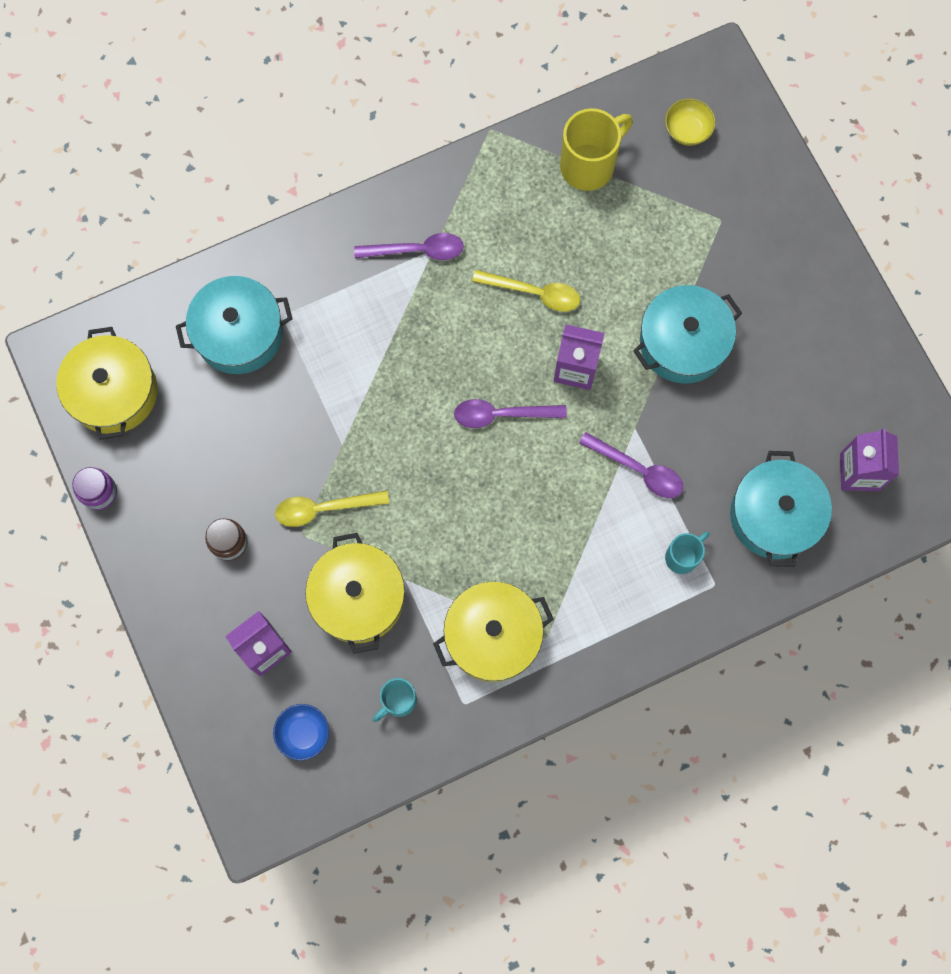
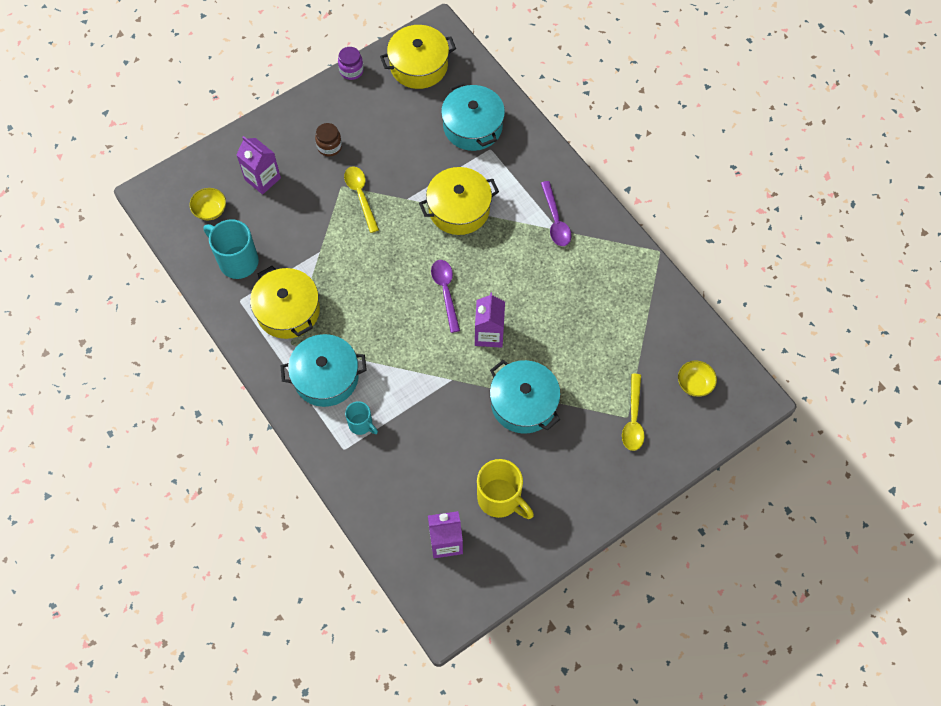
camera: 80 degrees right, 10 degrees down
blue bowl [273,704,329,761] -> yellow bowl [190,188,226,221]
yellow pot [305,533,405,654] -> yellow pot moved to [419,167,499,235]
turquoise mug [373,678,417,722] -> turquoise mug [204,219,259,279], size x1.75
yellow spoon [472,270,580,312] -> yellow spoon moved to [622,374,644,451]
yellow mug [560,108,633,191] -> yellow mug moved to [477,459,534,519]
purple spoon [579,432,683,498] -> none
turquoise pot [730,451,832,567] -> turquoise pot moved to [281,334,367,407]

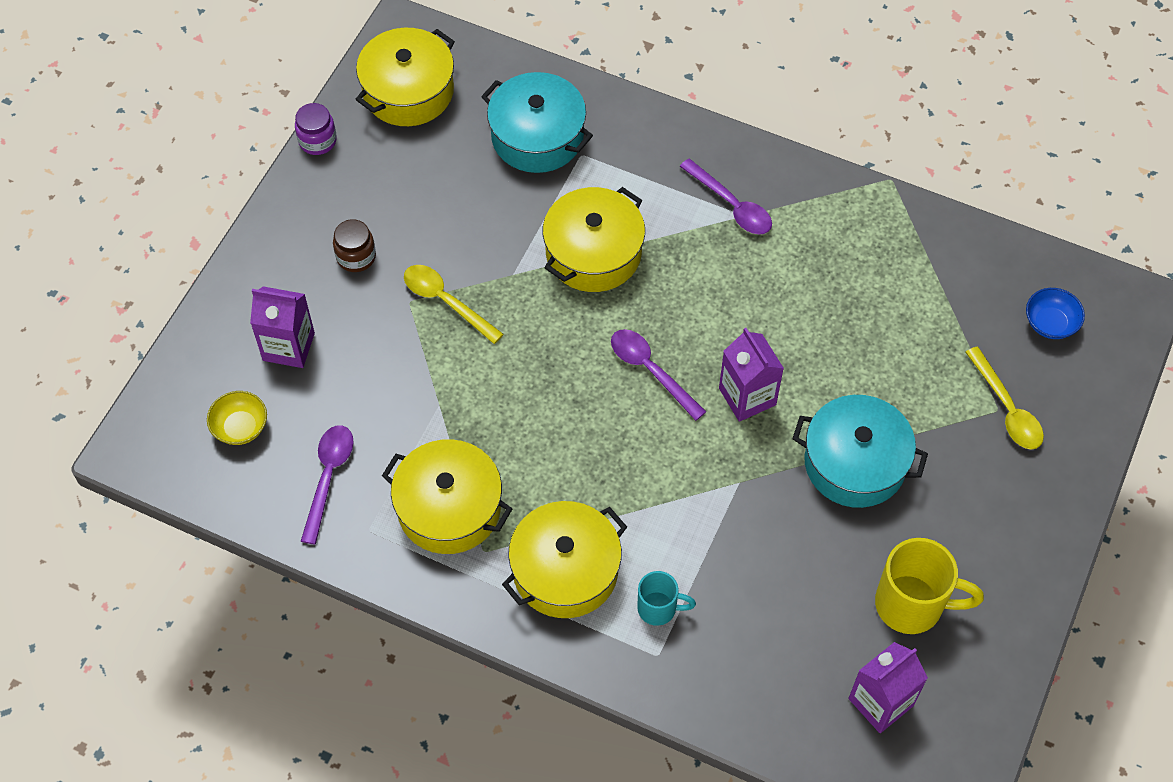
camera: 30 degrees left, 5 degrees down
turquoise mug [204,219,259,279] -> purple spoon [301,425,354,545]
turquoise pot [281,334,367,407] -> yellow pot [502,501,627,618]
yellow bowl [678,361,717,397] -> blue bowl [1026,288,1085,339]

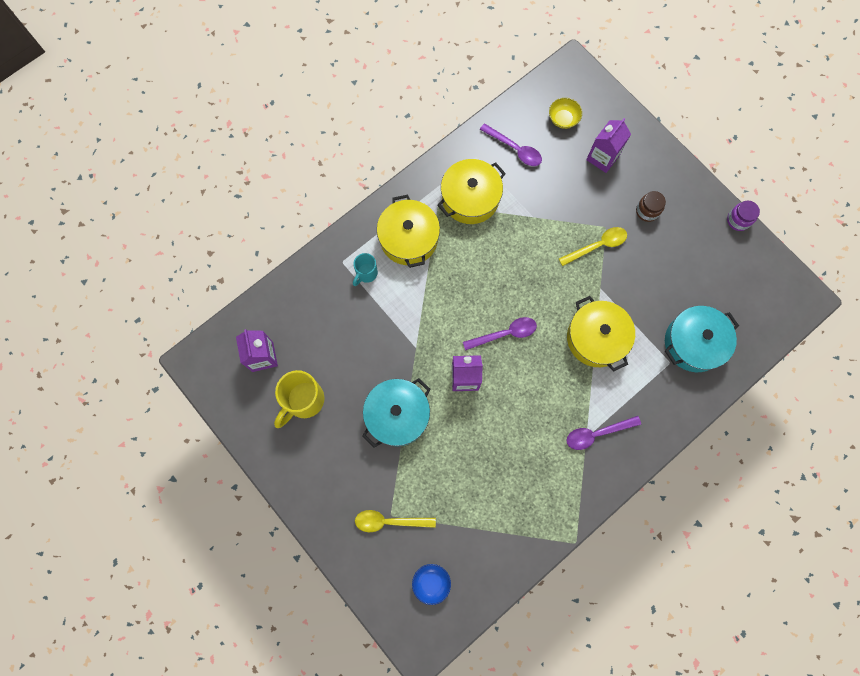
camera: 115 degrees right, 15 degrees up
yellow pot [355,28,455,126] -> none

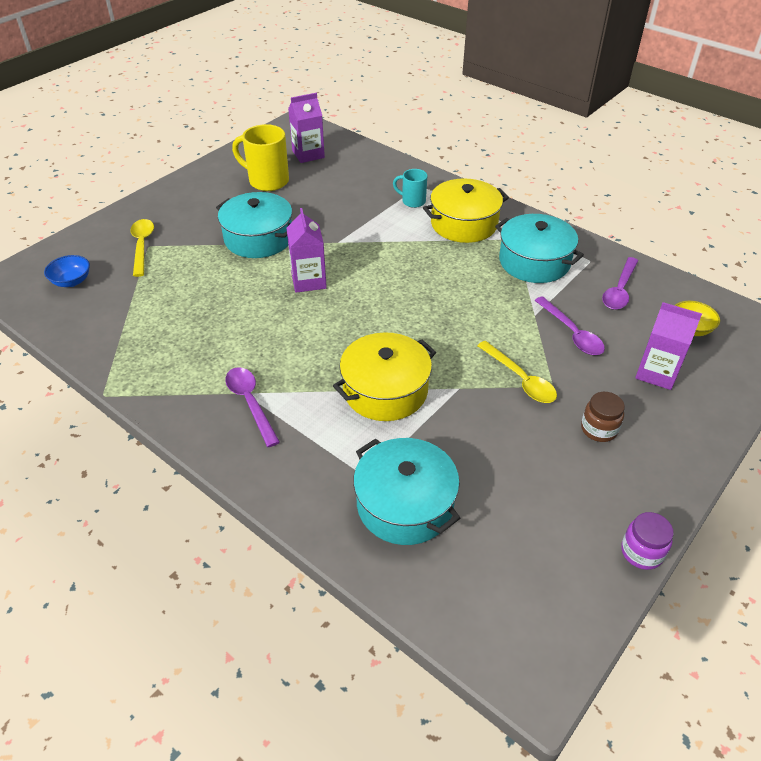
camera: 80 degrees right, 30 degrees down
yellow pot [437,159,506,224] -> turquoise pot [495,214,584,283]
purple spoon [463,317,537,351] -> purple spoon moved to [534,296,605,355]

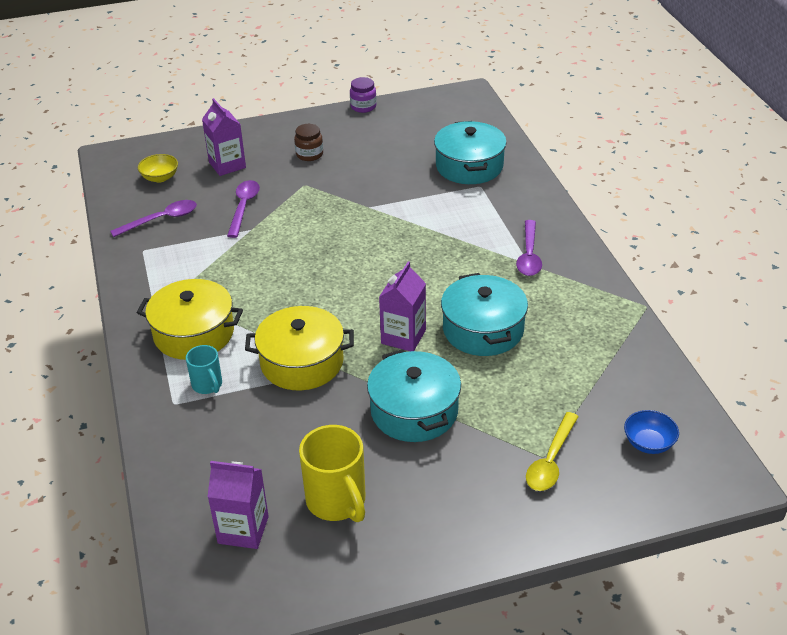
camera: 145 degrees left, 5 degrees down
yellow pot [333,333,436,421] -> yellow pot moved to [245,306,354,390]
yellow spoon [477,341,557,403] -> none
turquoise pot [495,214,584,283] -> turquoise pot moved to [441,273,528,356]

